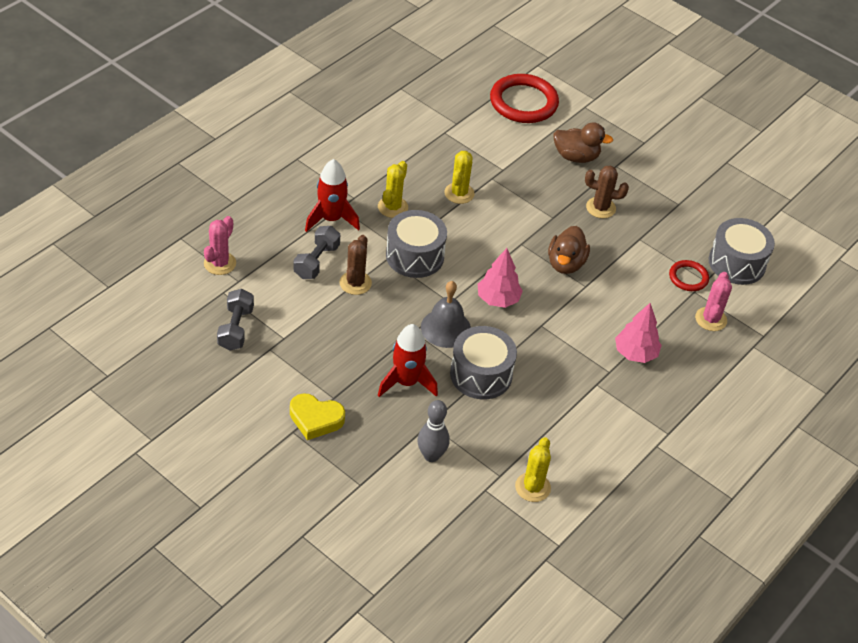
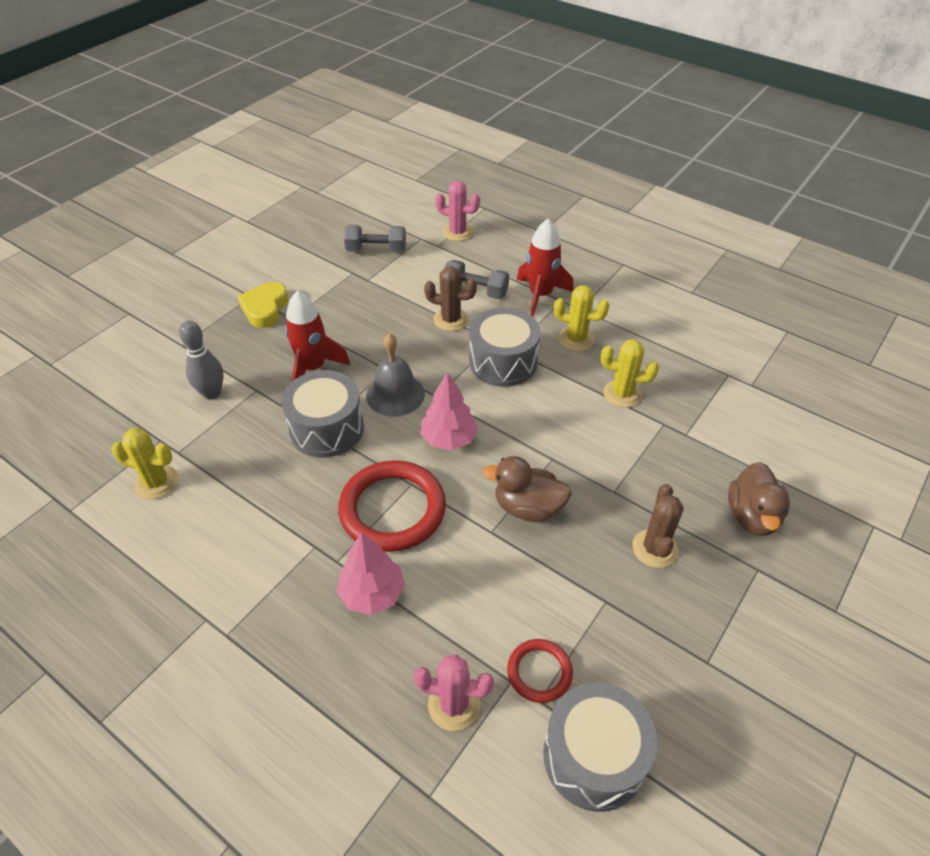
camera: 90 degrees right, 0 degrees up
red ring [490,74,559,123] -> red ring moved to [338,460,446,552]

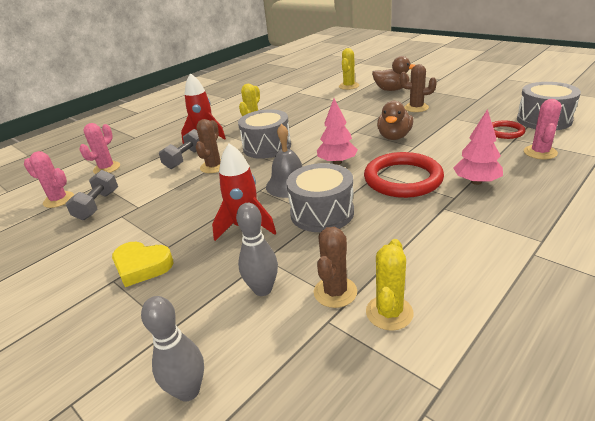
camera: 80 degrees left, 15 degrees down
yellow cactus [601,339,659,408] -> yellow cactus moved to [339,48,359,90]
none -> pink cactus [24,151,74,208]
none -> grey bowling pin [141,296,204,402]
none -> brown cactus [314,227,357,308]

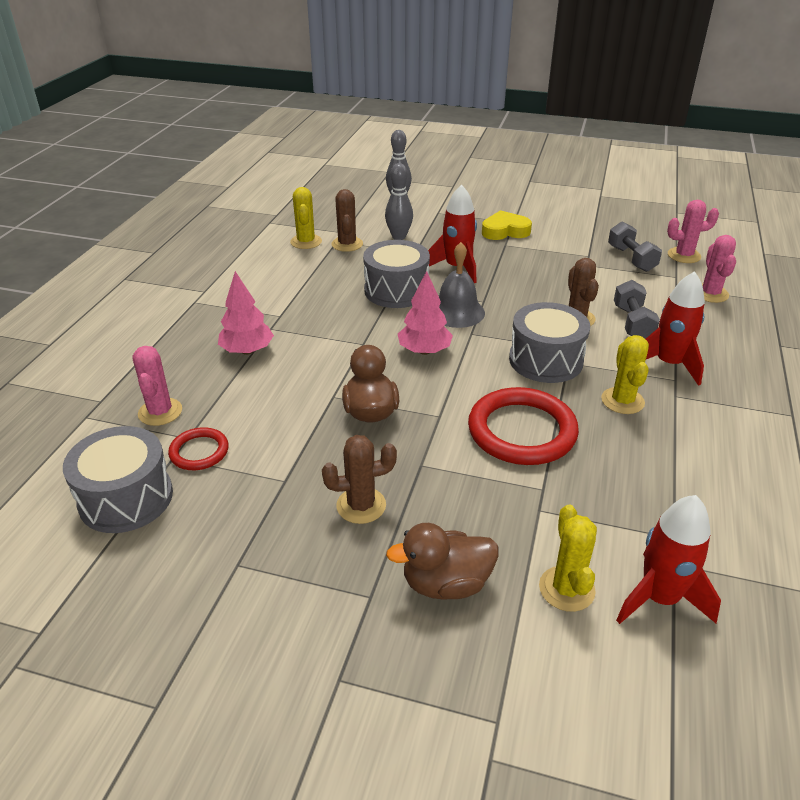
camera: 150 degrees right, 5 degrees up
red ring [364,152,444,198] -> red ring moved to [468,387,579,465]
none -> red rocket [616,495,721,624]

